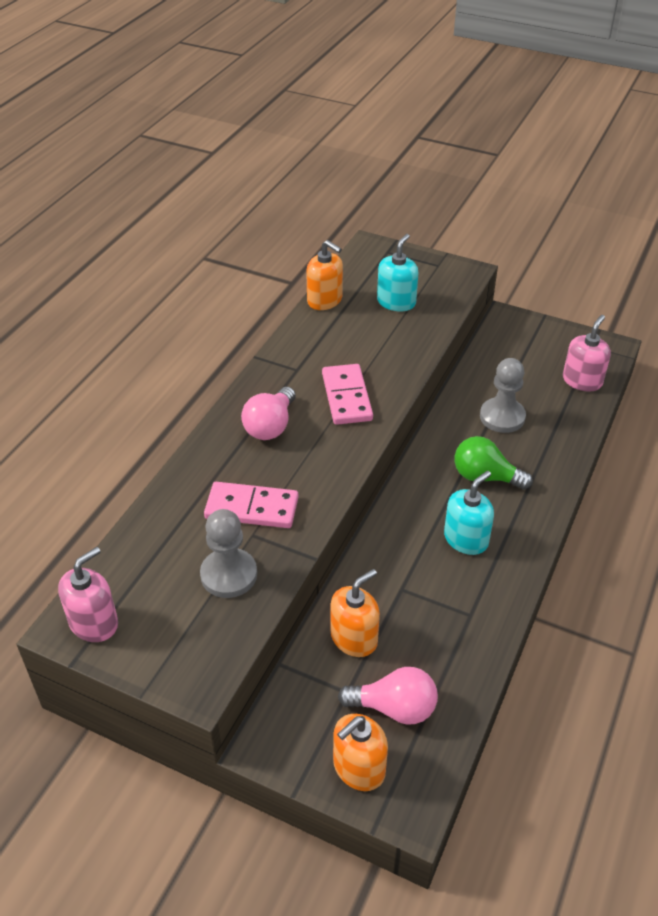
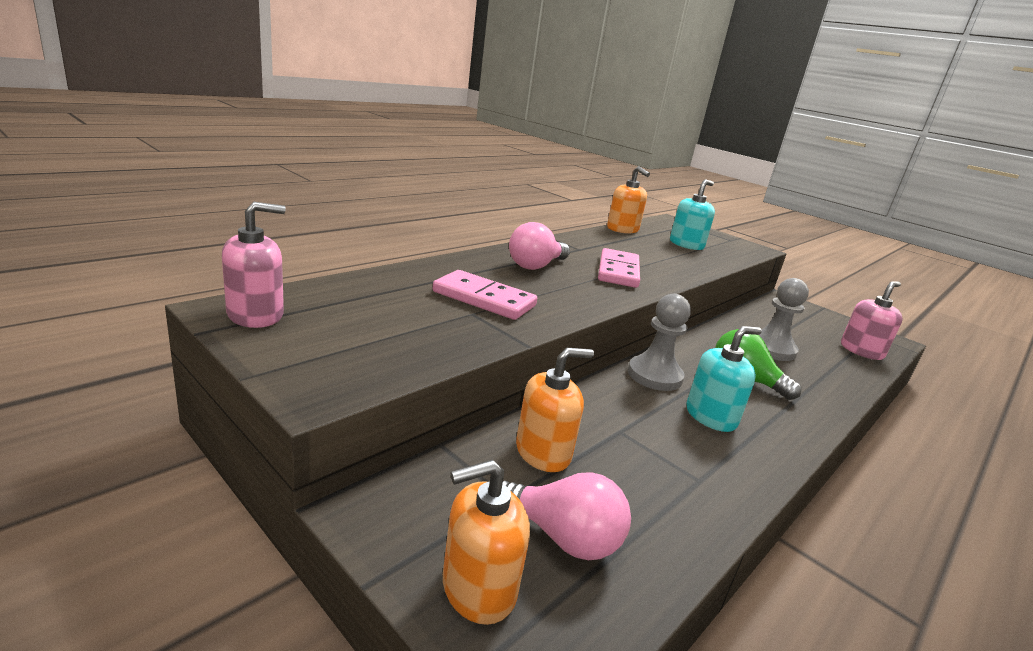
camera: 15 degrees right, 20 degrees down
grey pawn [200,509,257,598] -> grey pawn moved to [628,294,691,391]

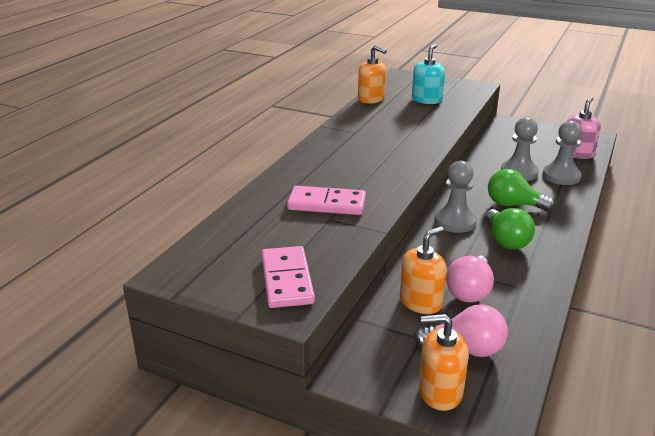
camera: 15 degrees left, 5 degrees up
pink soap dispenser [222,202,286,328] -> none
orange soap dispenser [443,460,530,625] -> orange soap dispenser turned 45 degrees clockwise [419,314,469,411]
pink light bulb [509,222,570,270] -> pink light bulb moved to [446,255,494,303]
pink domino [598,248,640,288] -> pink domino moved to [261,246,315,308]
turquoise soap dispenser [686,326,762,432] -> green light bulb [485,208,535,250]
none -> grey pawn [543,121,582,185]

